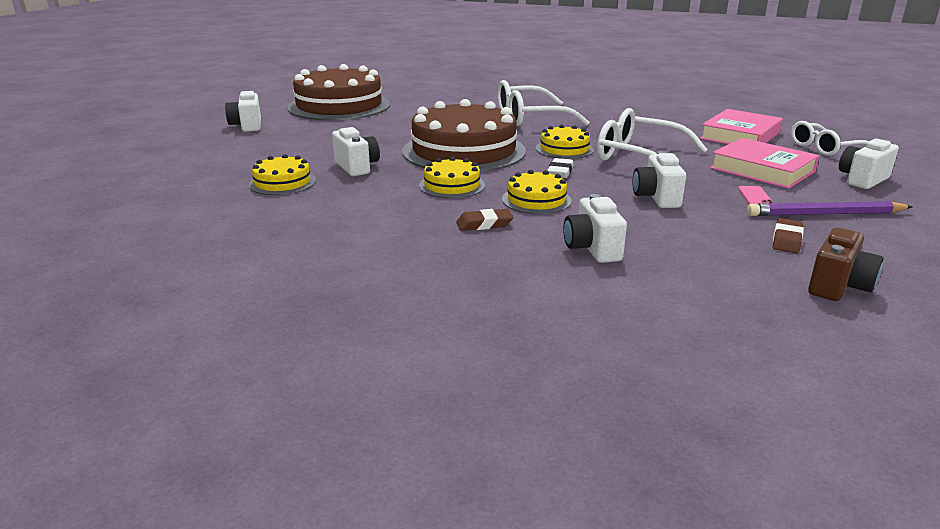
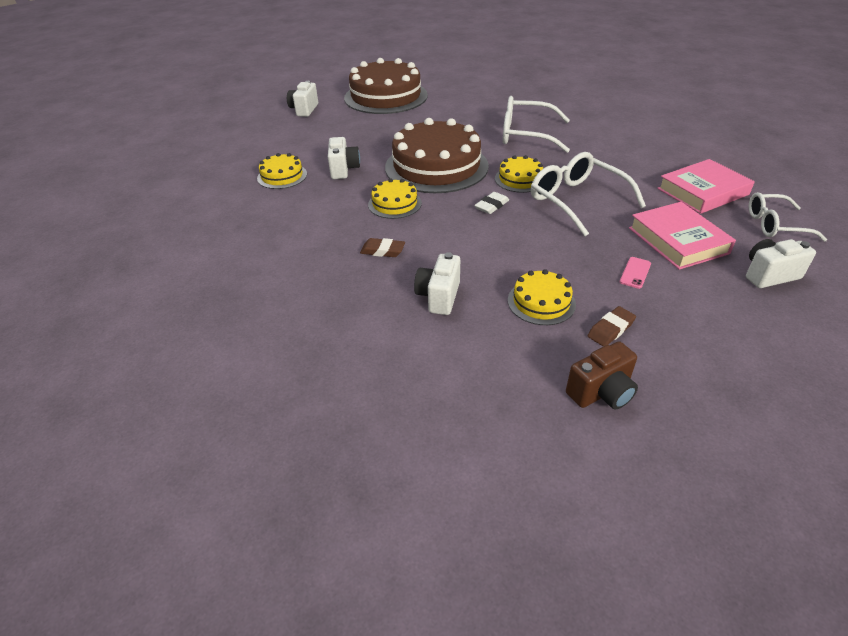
camera: 25 degrees right, 15 degrees up
yellow cake [502,170,572,214] -> yellow cake moved to [508,269,576,325]
white camera [633,151,686,208] -> none
purple pencil [747,201,913,216] -> none

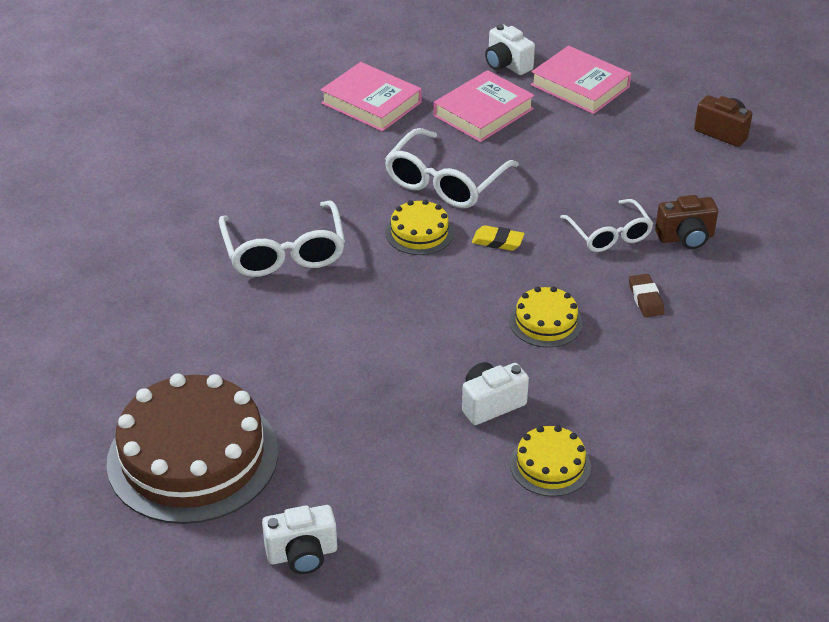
camera: 115 degrees left, 0 degrees up
brown cake [385,118,489,193] -> none
white camera [414,252,460,315] -> brown camera [655,195,718,249]
white eraser [474,192,509,214] -> yellow eraser [472,225,525,251]
yellow cake [508,269,576,325] -> none
brown eraser [587,306,636,346] -> none
pink phone [620,257,651,289] -> none
white glasses [749,192,827,242] -> white glasses moved to [560,199,654,252]
none -> pink book [531,46,631,114]

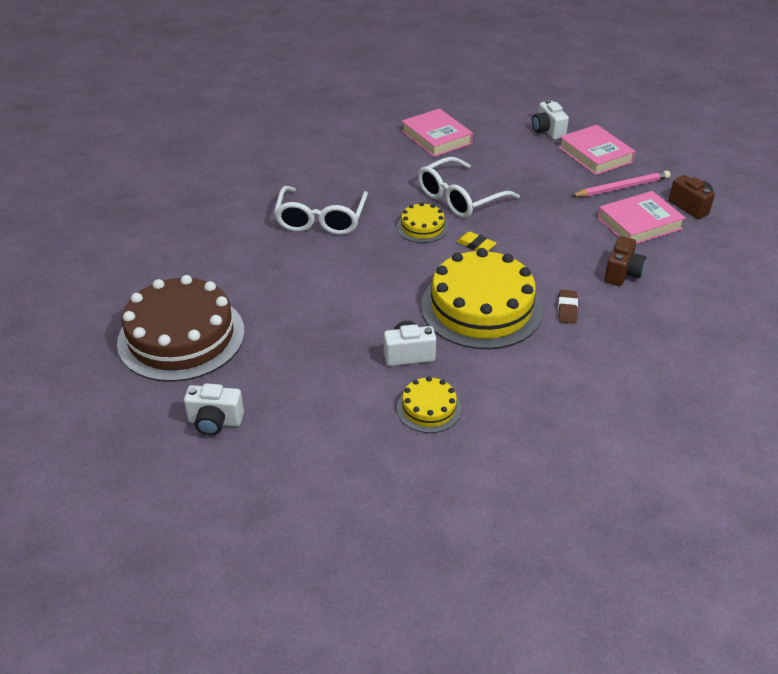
camera: 20 degrees right, 0 degrees up
pink book [434,70,535,142] -> pink book moved to [597,191,685,244]
yellow cake [509,286,583,348] -> yellow cake [421,248,543,349], size x2.12
white glasses [560,199,654,252] -> none
brown camera [655,195,718,249] -> brown camera turned 75 degrees counterclockwise [604,236,646,286]
none -> pink pencil [571,170,671,197]

